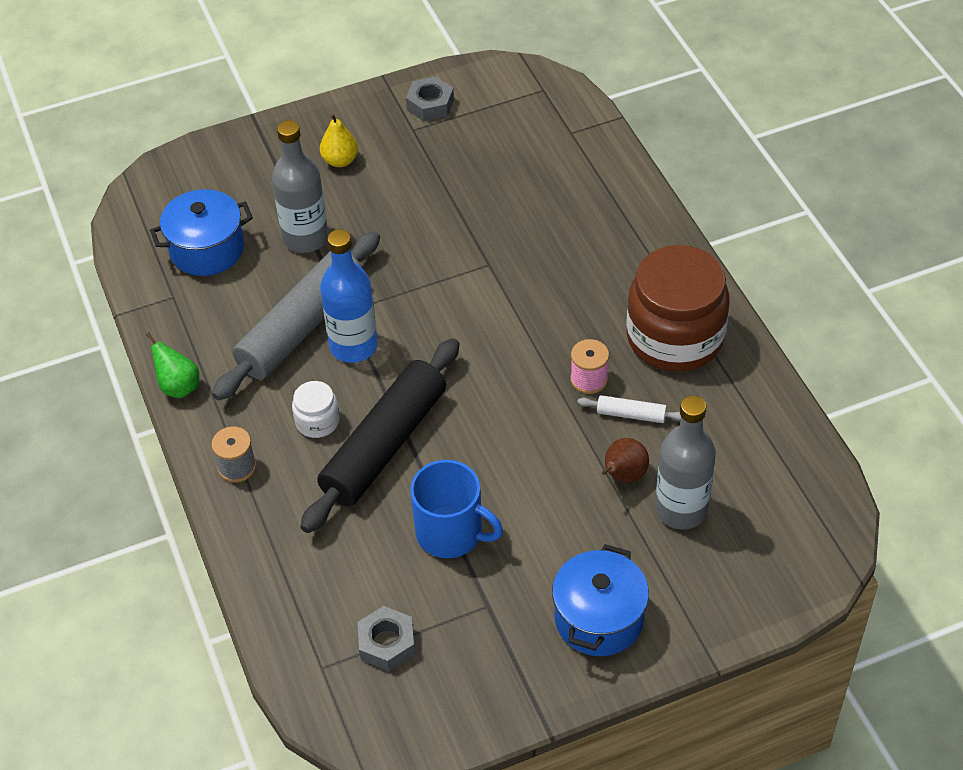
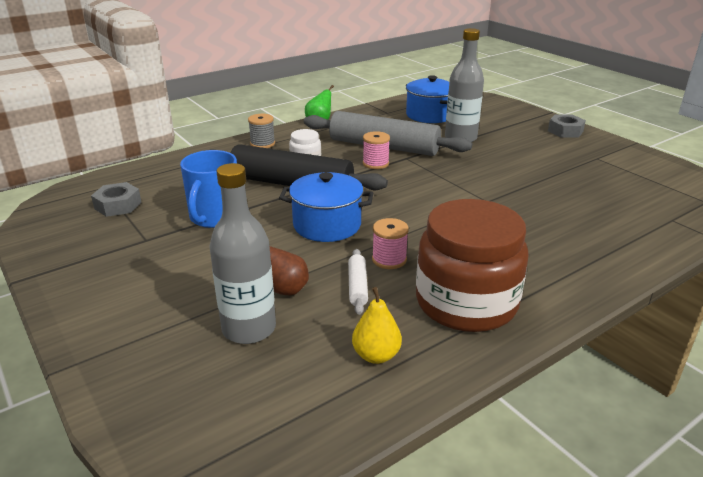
camera: 75 degrees right, 20 degrees down
yellow pear [320,113,358,167] -> yellow pear moved to [352,287,402,364]
blue bottle [320,229,378,363] -> pink spool [363,131,390,169]
grey nut [406,77,454,121] -> grey nut moved to [548,114,586,138]
blue pot [552,544,649,656] -> blue pot moved to [279,172,373,242]

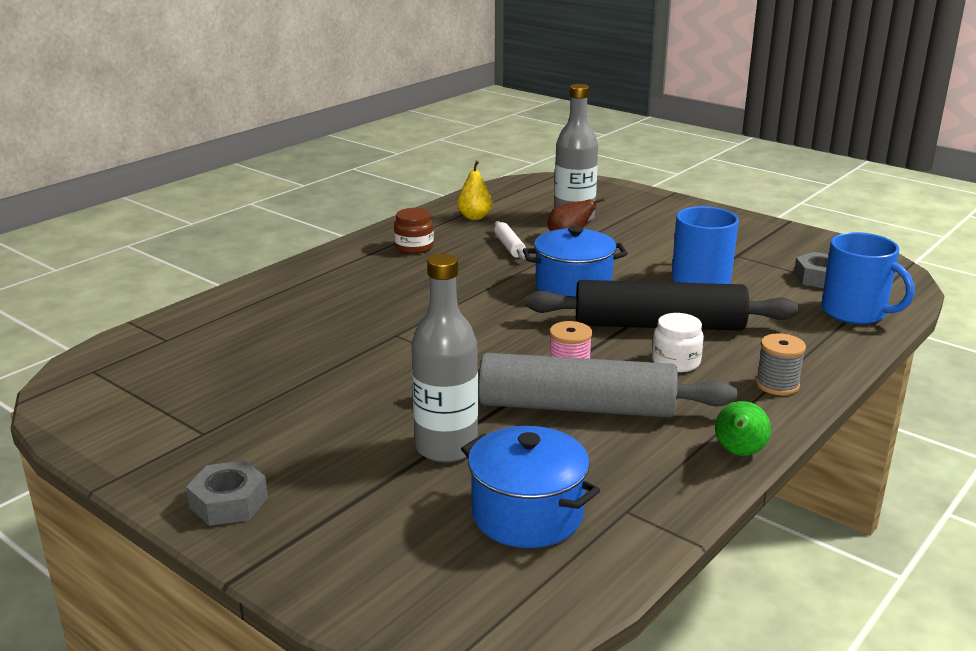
camera: 165 degrees right, 5 degrees down
pink spool [372,218,409,269] -> none
brown jar [416,199,529,332] -> brown jar [394,208,434,254], size x0.45
none -> blue mug [821,232,915,324]

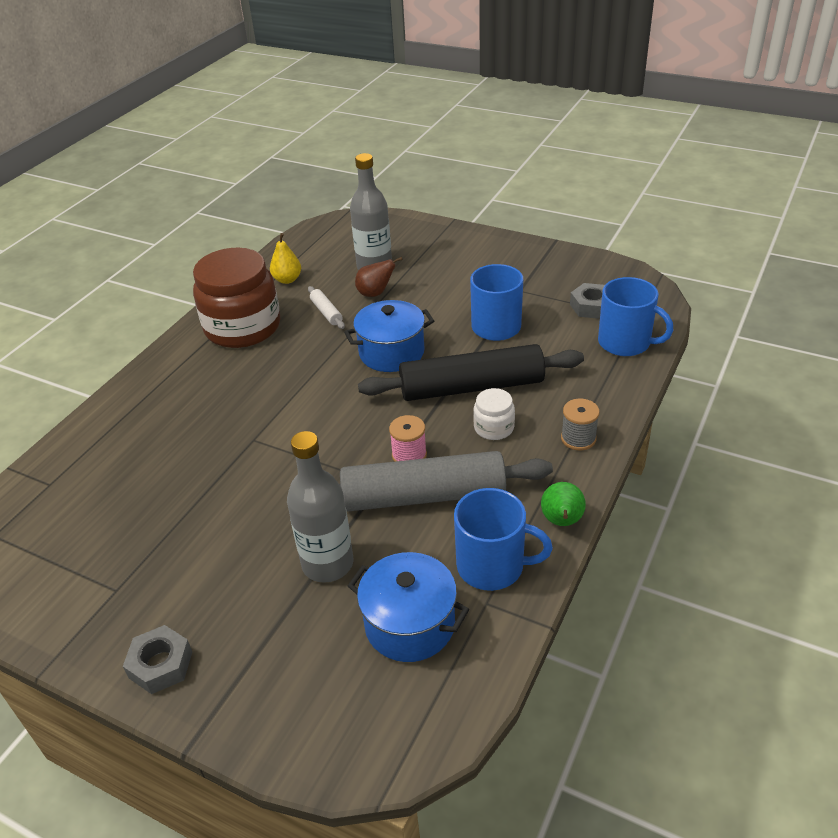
camera: 10 degrees left, 15 degrees up
brown jar [394,208,434,254] -> brown jar [193,248,280,348], size x2.25
none -> blue mug [454,488,553,591]

